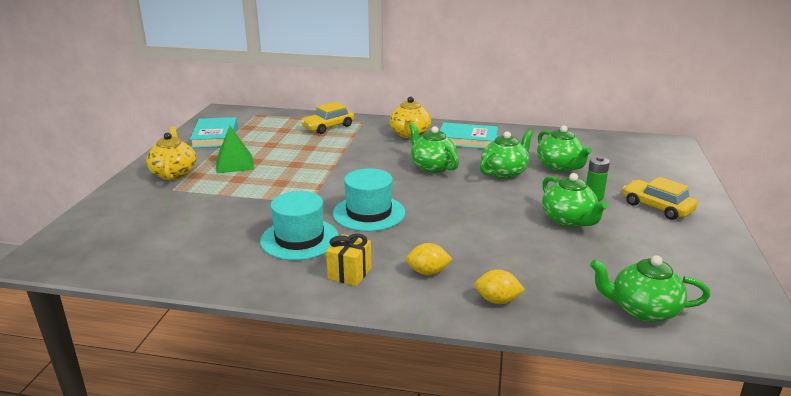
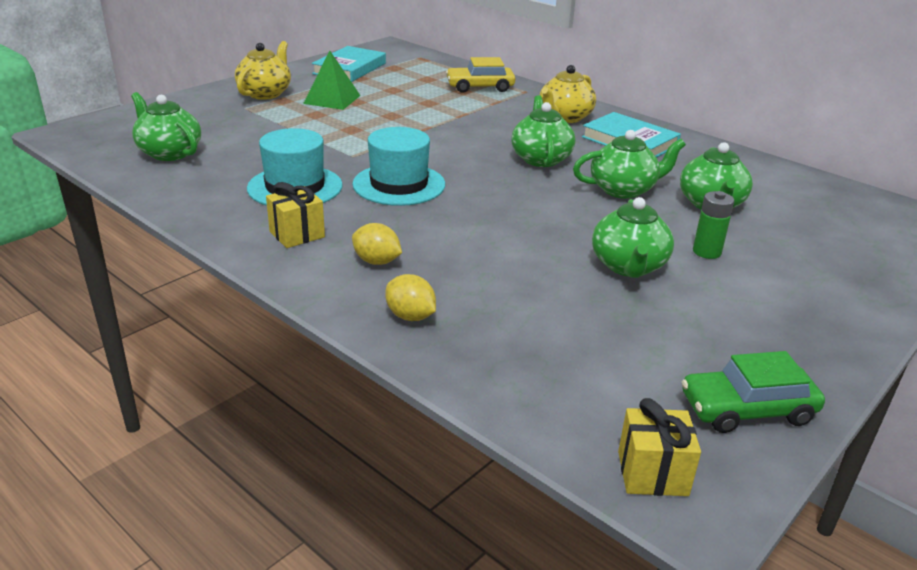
camera: 30 degrees right, 5 degrees up
green teapot [590,255,710,322] -> green teapot moved to [131,92,201,161]
yellow car [623,177,698,220] -> none
none -> yellow gift [618,398,701,496]
none -> green car [682,351,825,433]

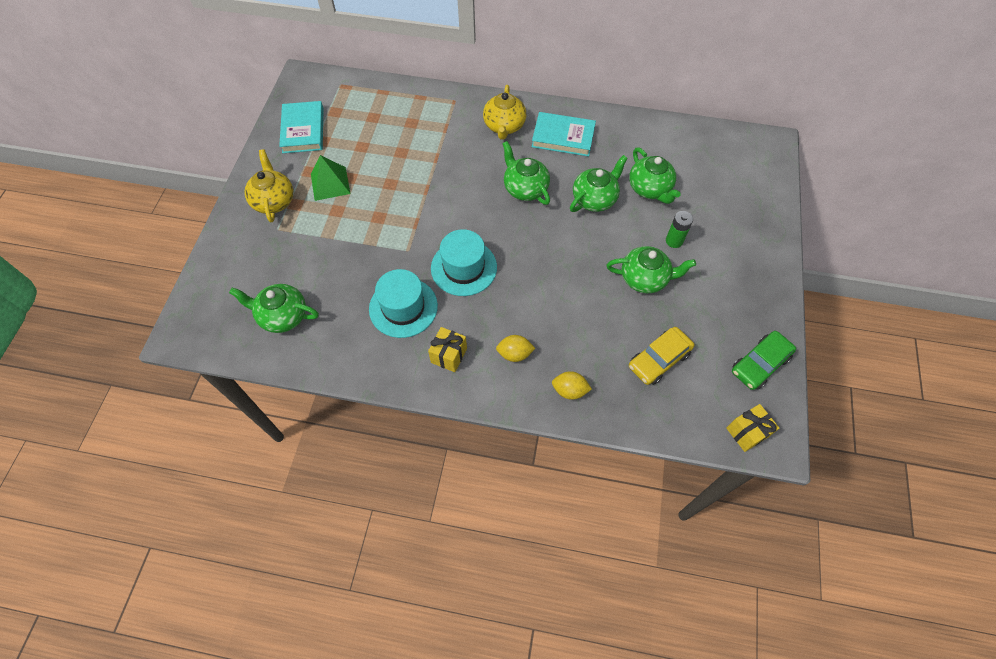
camera: 30 degrees left, 30 degrees up
yellow car [446,57,515,93] -> yellow car moved to [629,327,694,385]
green teapot [592,197,674,278] -> green teapot turned 60 degrees counterclockwise [607,246,696,293]

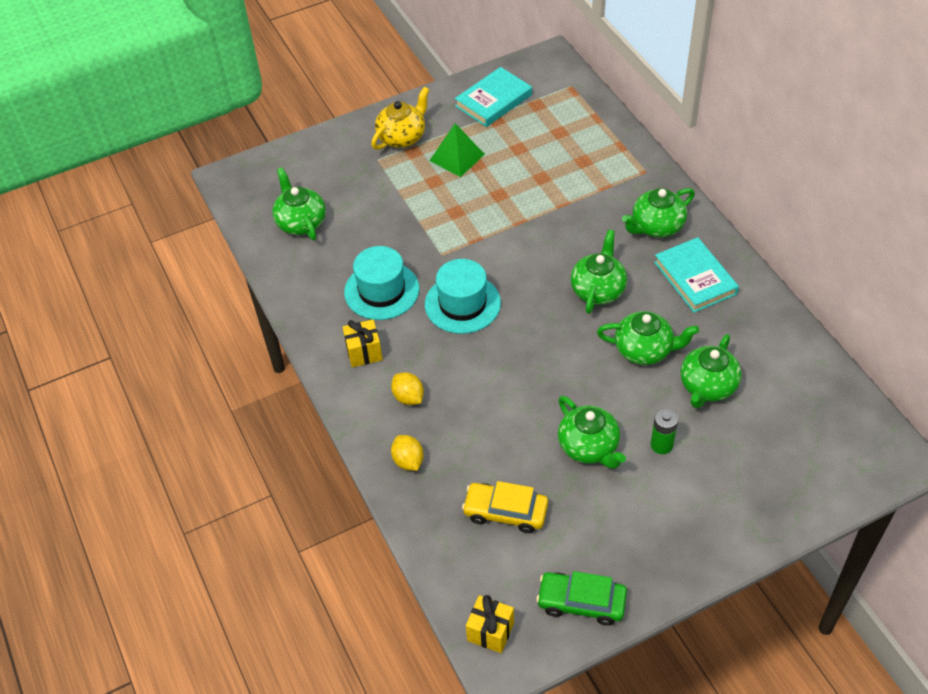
camera: 55 degrees right, 10 degrees down
yellow teapot [483,85,526,140] -> green teapot [622,188,695,238]

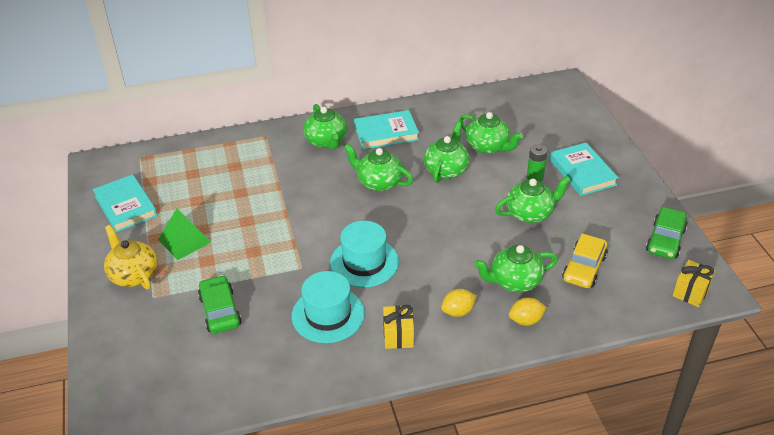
camera: 80 degrees left, 10 degrees down
green teapot [272,167,326,240] -> green teapot moved to [474,245,558,292]
none -> green car [198,275,241,334]
none -> turquoise book [550,143,619,196]

